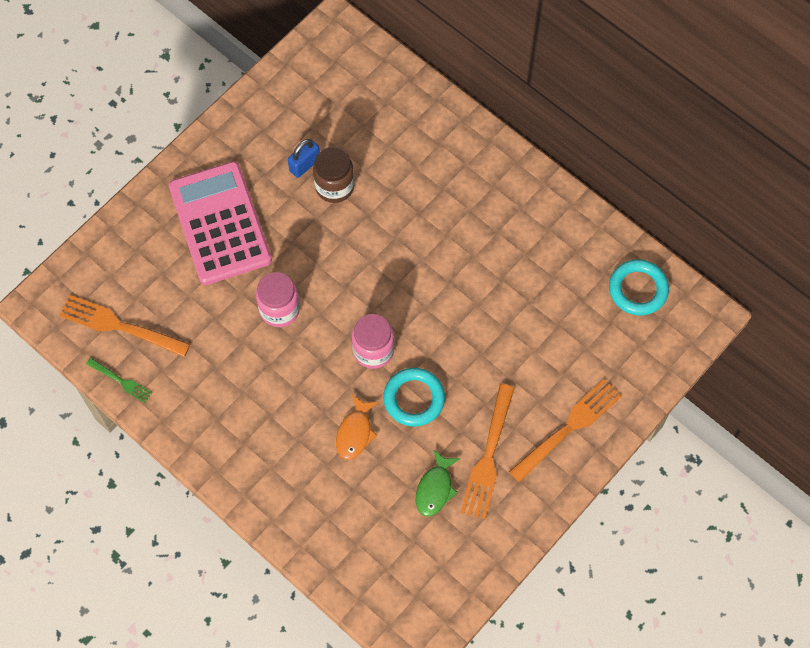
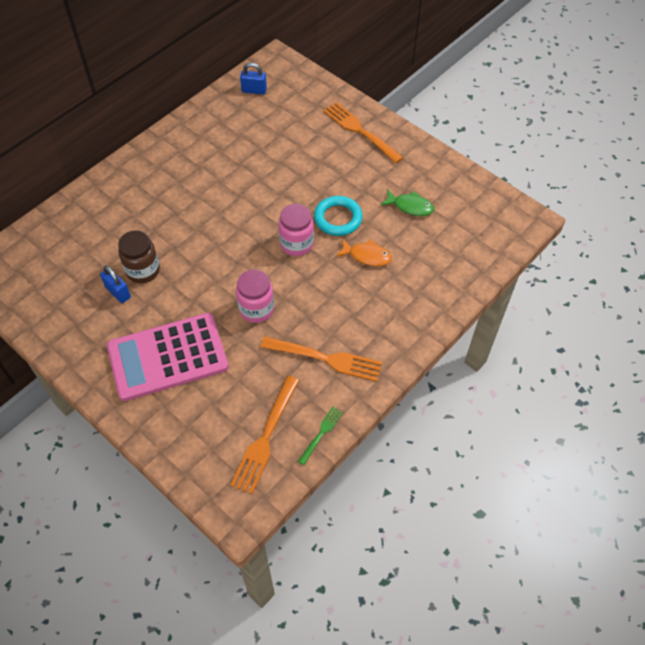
camera: 90 degrees left, 10 degrees down
orange fork [461,384,515,519] -> orange fork moved to [261,336,382,382]
turquoise ring [609,259,669,315] -> blue padlock [240,63,267,94]

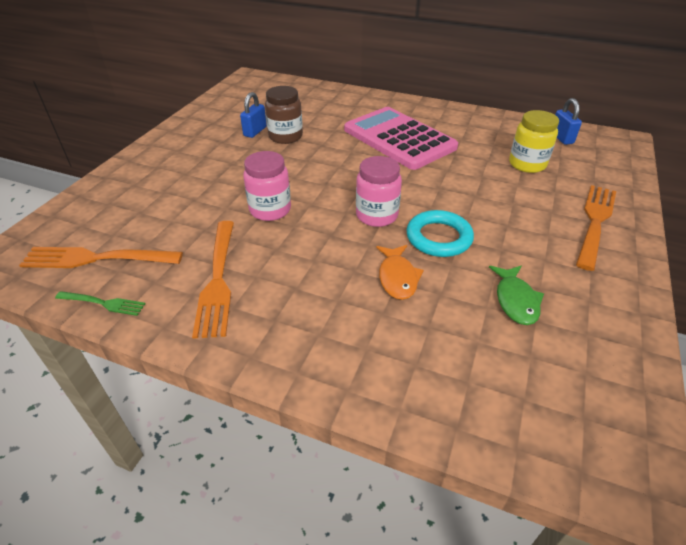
camera: 70 degrees right, 15 degrees down
pink calculator [107,313,229,401] -> pink calculator moved to [344,107,458,170]
none -> yellow jar [509,110,559,173]

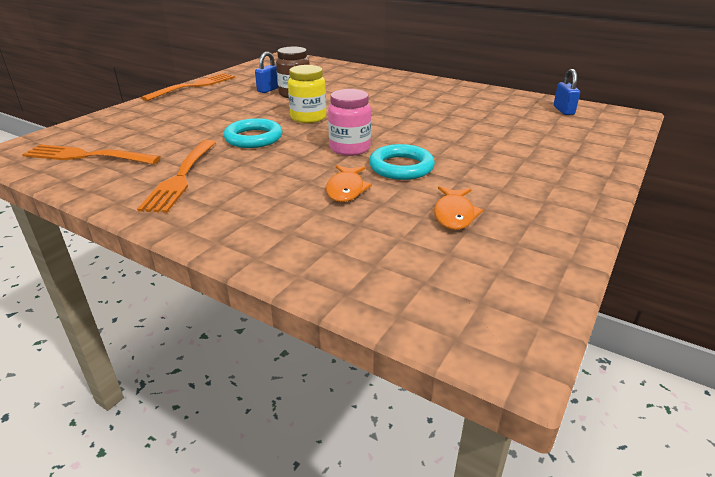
camera: 10 degrees right, 10 degrees down
green fork [55,291,146,316] -> none
pink jar [243,151,291,221] -> turquoise ring [223,118,283,148]
pink calculator [344,107,458,170] -> none
green fish [489,265,544,325] -> orange fish [434,186,483,230]
yellow jar [509,110,559,173] -> yellow jar moved to [288,65,326,123]
orange fork [576,185,616,271] -> orange fork moved to [141,73,235,101]

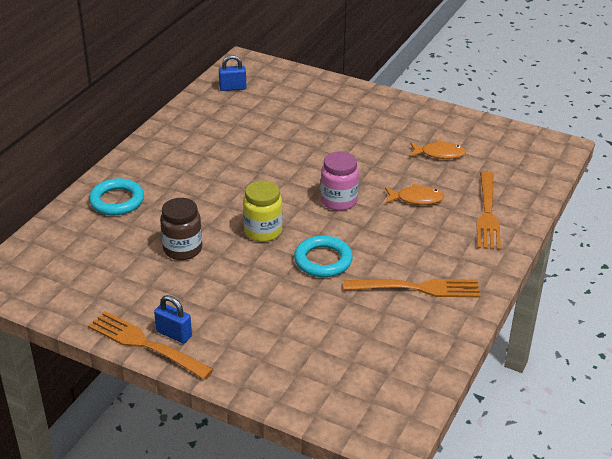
camera: 95 degrees left, 5 degrees up
orange fork [22,144,161,164] -> orange fork moved to [477,171,501,250]
blue padlock [255,52,278,93] -> blue padlock moved to [154,295,192,343]
turquoise ring [369,144,435,180] -> turquoise ring moved to [89,178,144,215]

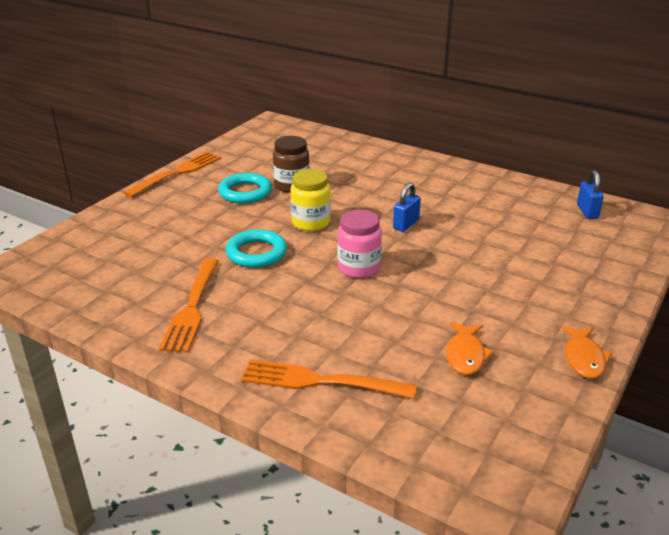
camera: 95 degrees right, 5 degrees down
turquoise ring [89,178,144,215] -> turquoise ring moved to [218,173,272,204]
blue padlock [154,295,192,343] -> blue padlock moved to [393,183,421,232]
orange fish [385,184,444,205] -> orange fish moved to [561,325,612,379]

